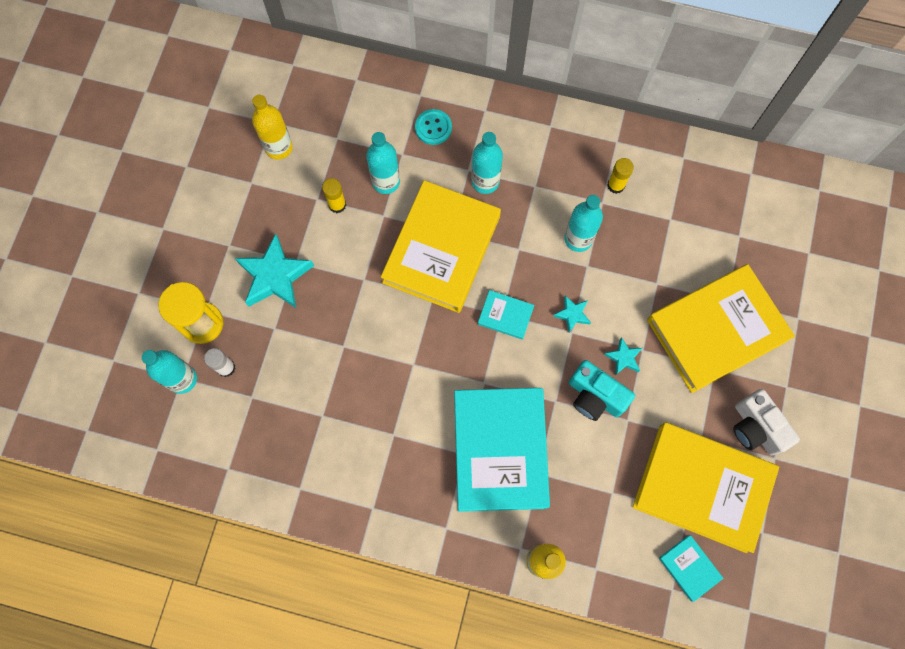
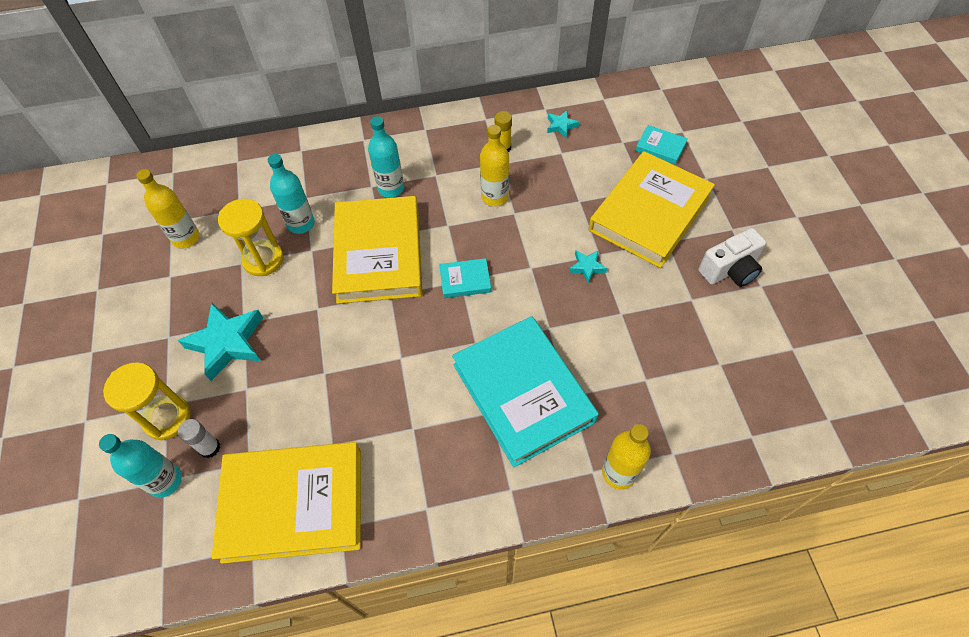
camera: 25 degrees left, 15 degrees down
yellow glue stick [322,178,346,213] -> yellow hourglass [218,199,283,276]
turquoise button [415,109,452,145] -> none
turquoise star [553,296,591,332] -> turquoise star moved to [547,110,579,138]
turquoise bottle [564,195,603,252] -> yellow bottle [480,125,509,206]
turquoise camera [569,360,635,421] -> none
yellow book [632,422,779,553] -> yellow book moved to [212,442,361,564]
turquoise book [659,535,723,602] -> turquoise book moved to [635,125,688,165]
white camera [733,389,800,455] -> white camera turned 60 degrees counterclockwise [698,228,766,287]

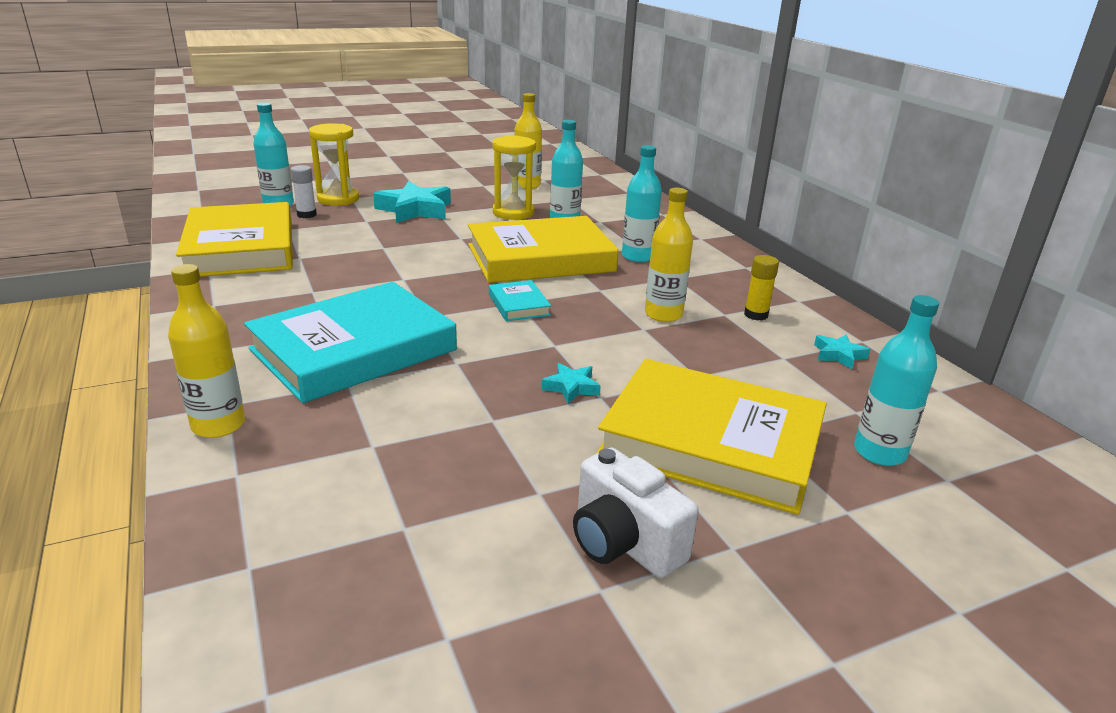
camera: 75 degrees right, 30 degrees down
turquoise book [635,125,688,165] -> turquoise bottle [854,295,939,466]

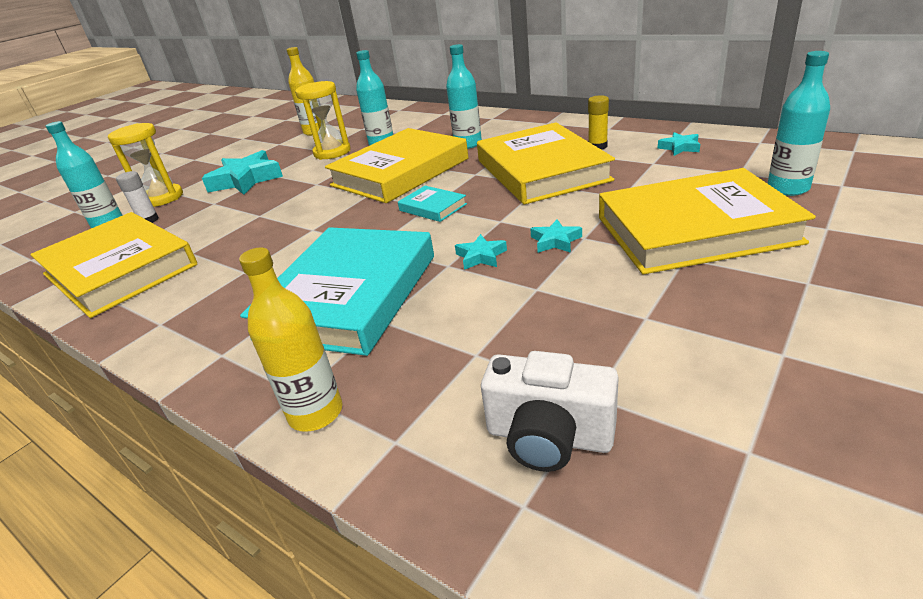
camera: 25 degrees left, 5 degrees up
white camera [573,447,699,578] -> white camera moved to [481,351,619,472]
yellow bottle [645,188,693,322] -> yellow book [477,122,615,205]
none -> turquoise star [455,234,507,270]

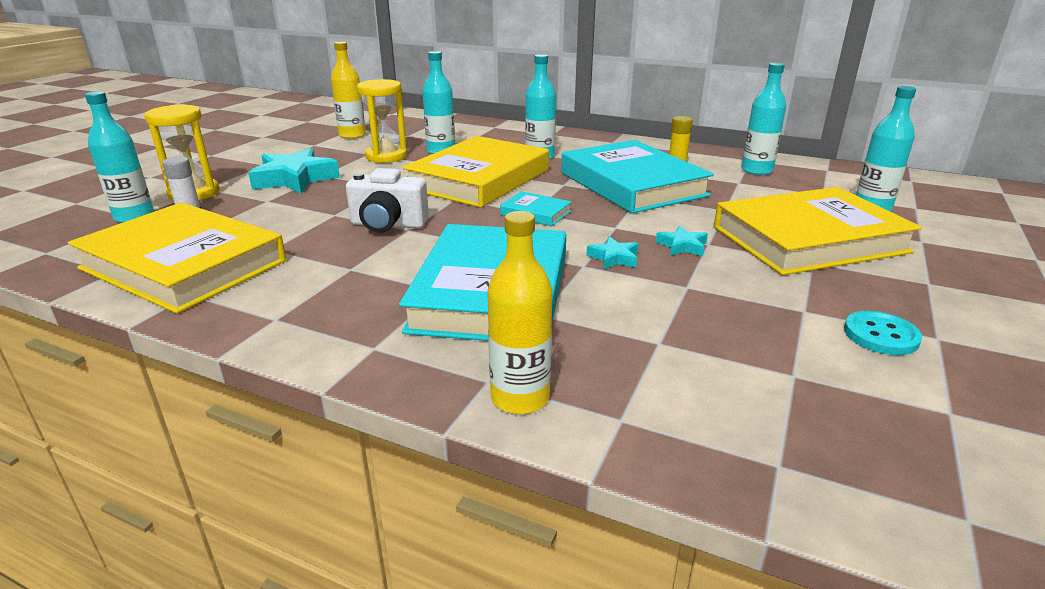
camera: 15 degrees left, 5 degrees down
yellow book [477,122,615,205] -> turquoise book [561,140,714,214]
white camera [481,351,619,472] -> white camera moved to [346,168,429,233]
turquoise star [658,132,700,156] -> turquoise bottle [741,63,786,175]
none -> turquoise button [844,311,922,355]

